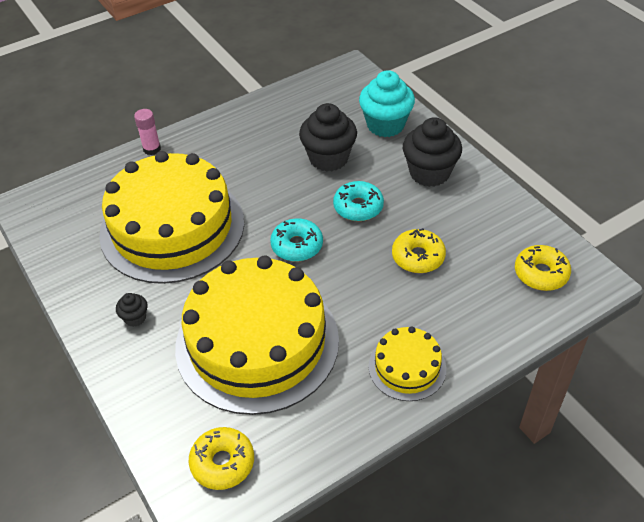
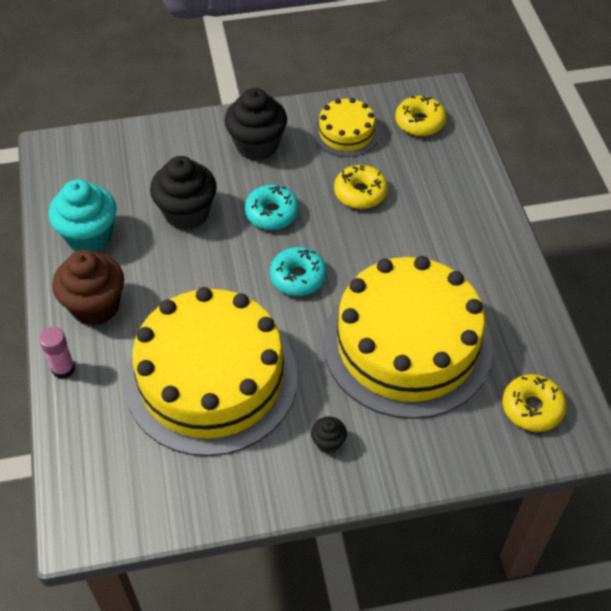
camera: 70 degrees left, 5 degrees up
turquoise cupcake [359,70,415,137] -> turquoise cupcake moved to [48,179,117,252]
yellow cake [369,326,446,401] -> yellow cake moved to [314,98,379,157]
none -> brown cupcake [52,250,124,326]

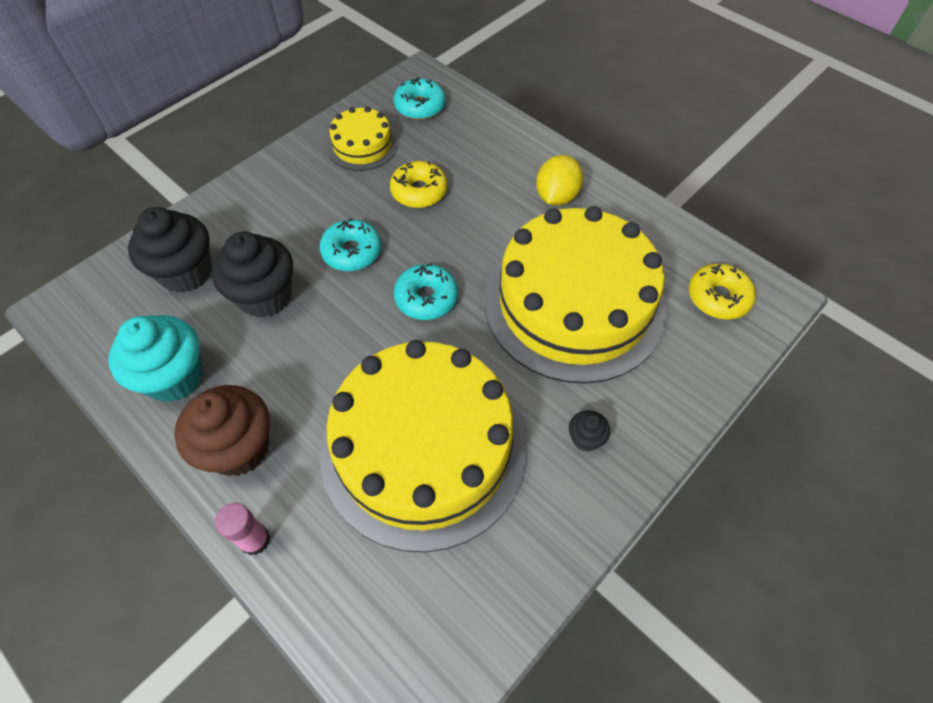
camera: 35 degrees left, 5 degrees up
black cupcake [224,88,287,161] -> black cupcake moved to [128,207,212,293]
yellow donut [395,96,446,136] -> turquoise donut [394,77,446,120]
none -> yellow lemon [536,155,583,206]

